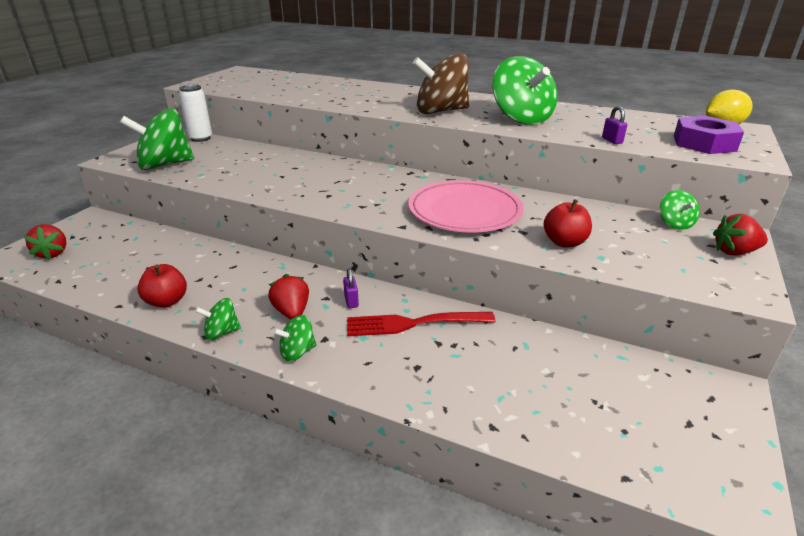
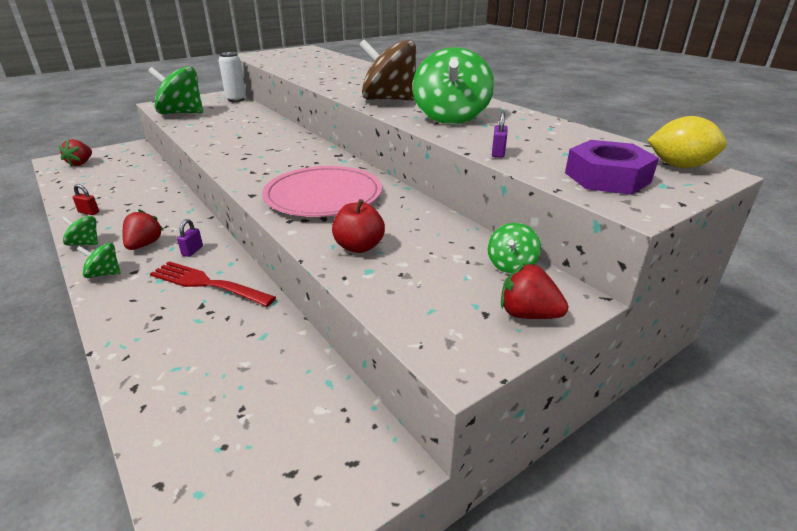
camera: 30 degrees right, 0 degrees up
red apple [137,264,187,308] -> red padlock [72,184,99,215]

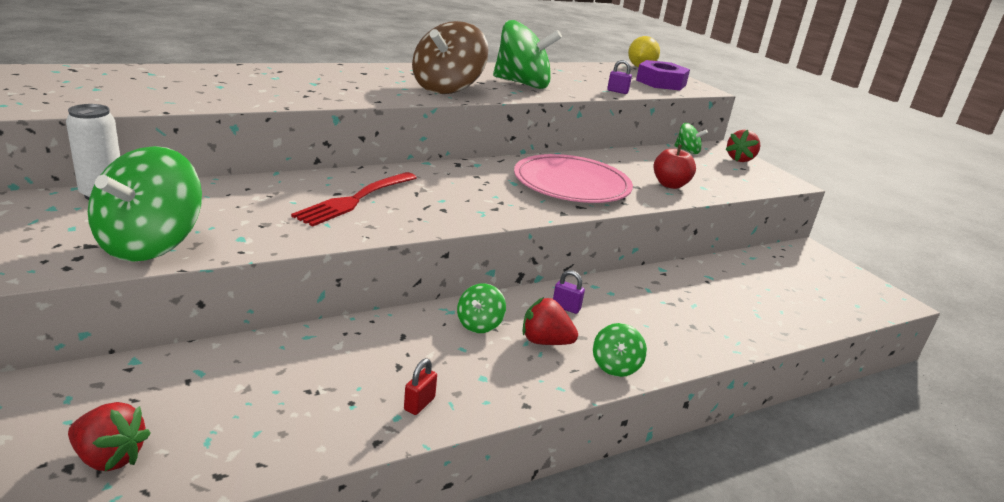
camera: 85 degrees left, 5 degrees down
green spinning top [61,216,98,246] -> green spinning top moved to [457,283,506,333]
red fork [150,261,276,307] -> red fork moved to [291,172,417,227]

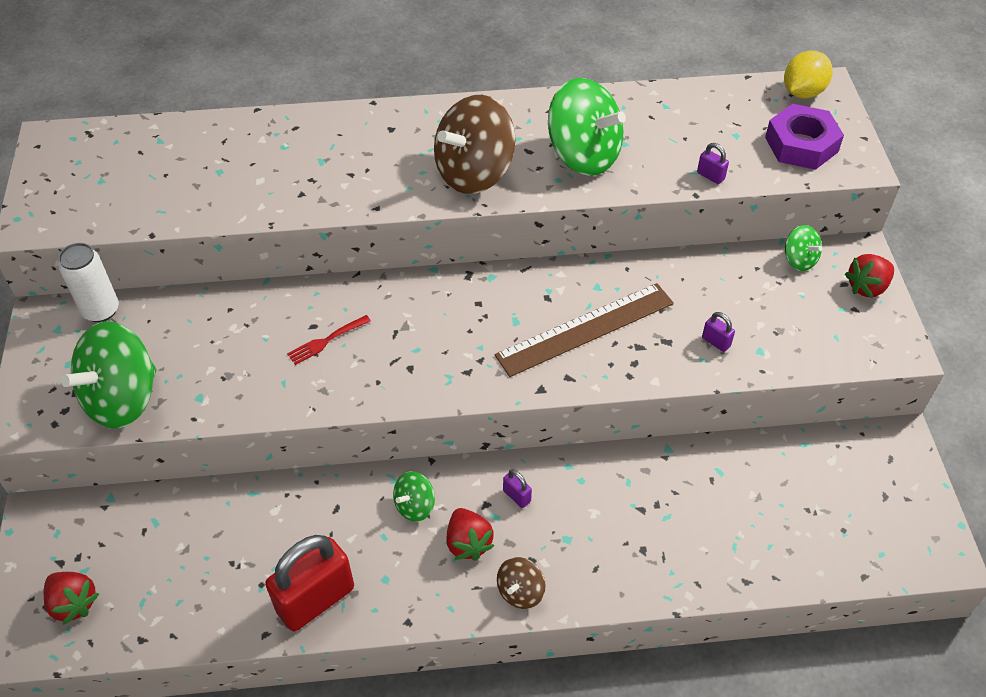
camera: 25 degrees right, 25 degrees up
red fork [291,172,417,227] -> red fork [287,315,371,365], size x0.55
red padlock [404,358,437,415] -> red padlock [265,535,354,632], size x2.45
pink plate [514,154,633,203] -> brown ruler [495,283,674,377]
red strawberry [522,297,578,345] -> red strawberry turned 150 degrees counterclockwise [446,508,494,561]
green spinning top [593,323,647,377] -> brown spinning top [497,557,546,609]
red apple [654,144,696,189] -> purple padlock [702,312,735,352]

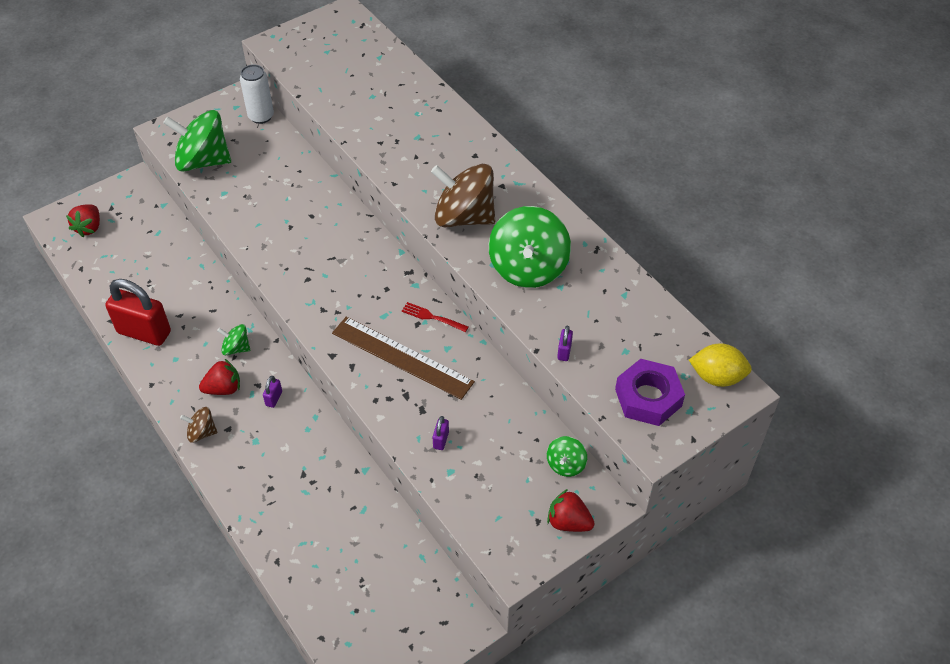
camera: 60 degrees right, 0 degrees up
red fork [287,315,371,365] -> red fork moved to [402,302,468,332]
red strawberry [446,508,494,561] -> red strawberry turned 150 degrees counterclockwise [199,359,240,395]

